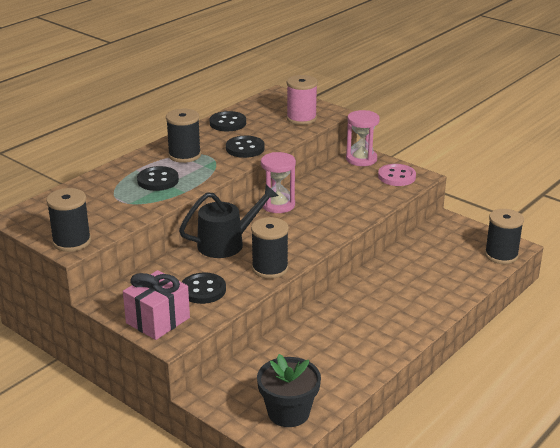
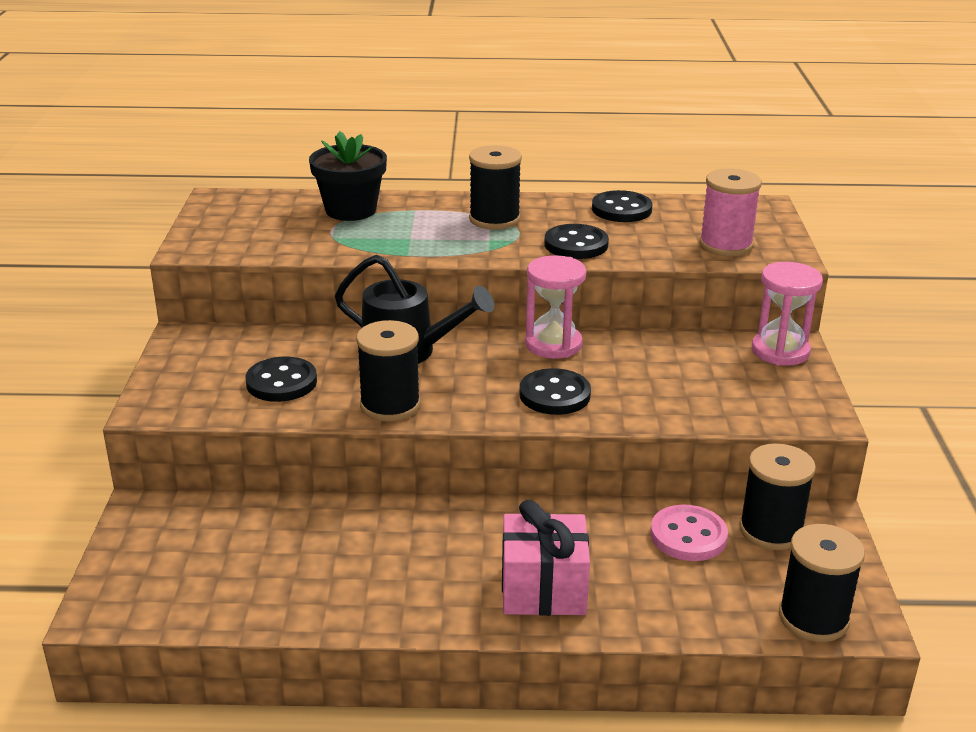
camera: 50 degrees right, 0 degrees up
black spool [46,188,91,252] -> black spool moved to [739,443,816,550]
pink gift [123,270,190,340] -> pink gift moved to [502,500,590,616]
black button [137,166,179,191] -> black button moved to [520,368,591,415]
black flower pot [257,354,321,427] -> black flower pot moved to [309,131,387,221]
pink button [378,164,416,186] -> pink button moved to [650,504,728,561]

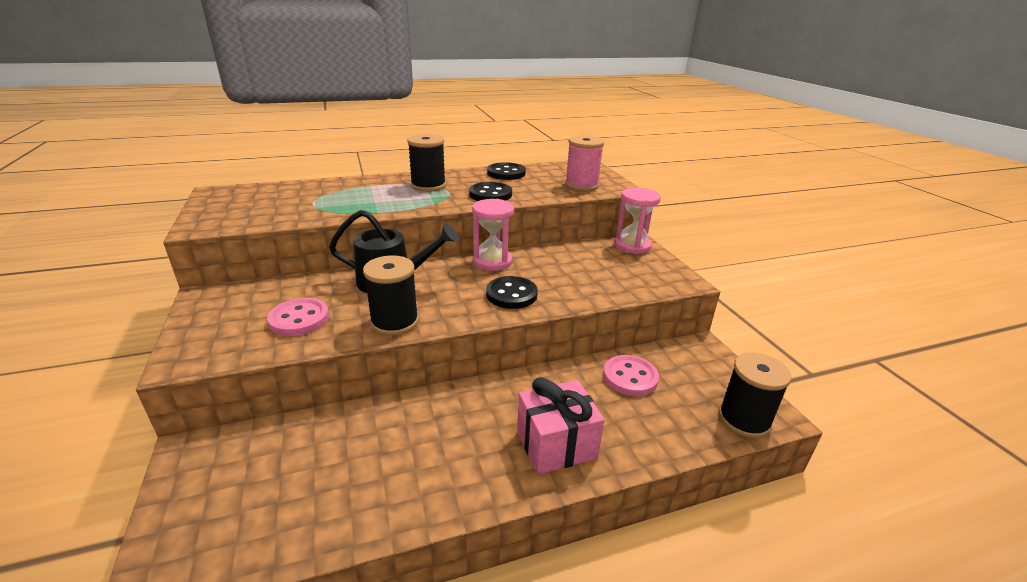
camera: 20 degrees left, 0 degrees up
black button [245,357,317,402] -> pink button [267,298,329,336]
black flower pot [309,131,387,221] -> none
black spool [739,443,816,550] -> none

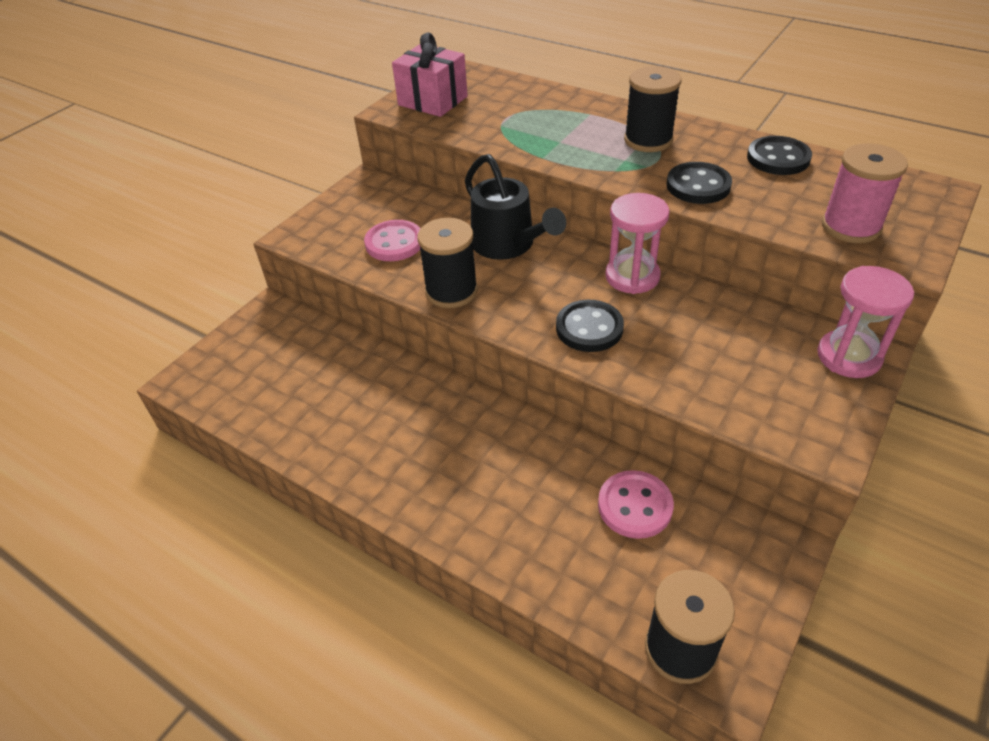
camera: 55 degrees right, 15 degrees up
pink gift [517,378,605,475] -> pink gift moved to [392,32,468,117]

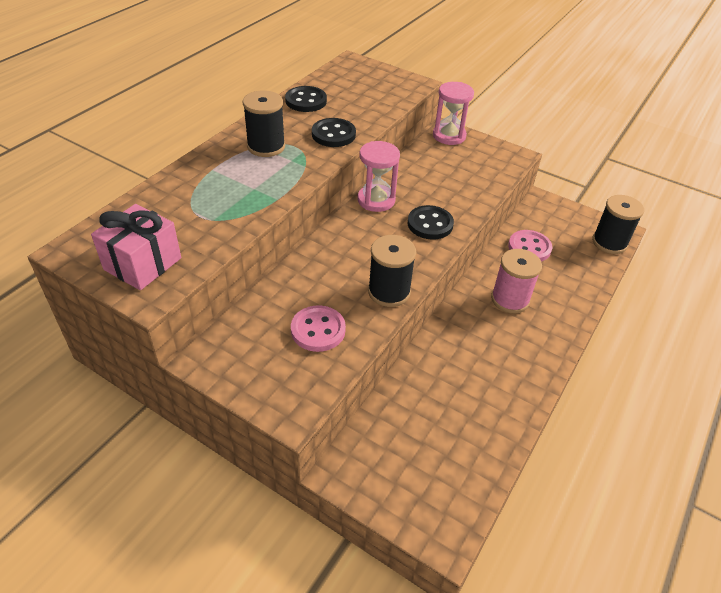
camera: 95 degrees left, 0 degrees up
black watering can [465,154,566,260] -> none
pink spool [822,143,908,243] -> pink spool moved to [491,249,542,313]

